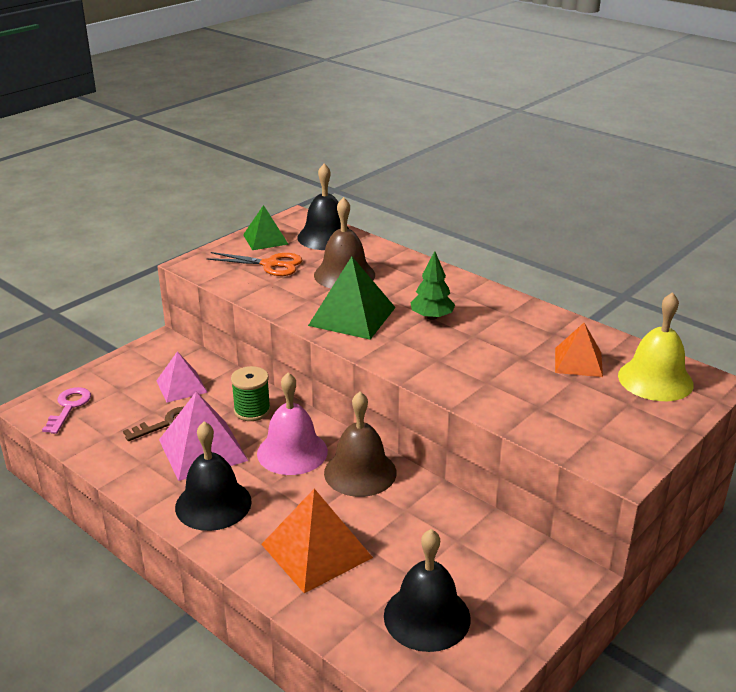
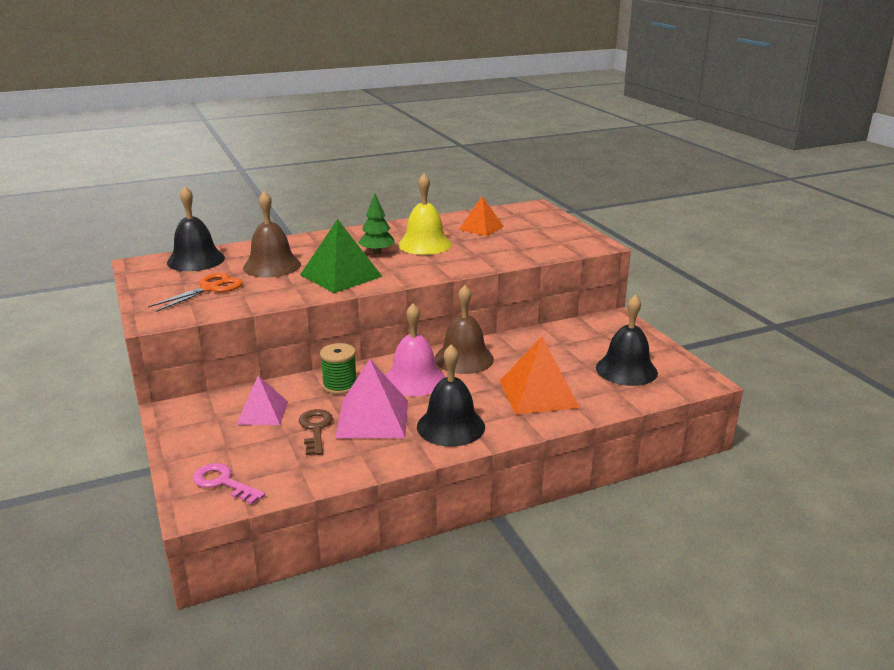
camera: 65 degrees left, 5 degrees down
green pyramid [243,205,289,250] -> none
yellow bell [618,292,694,401] -> yellow bell moved to [398,173,452,255]

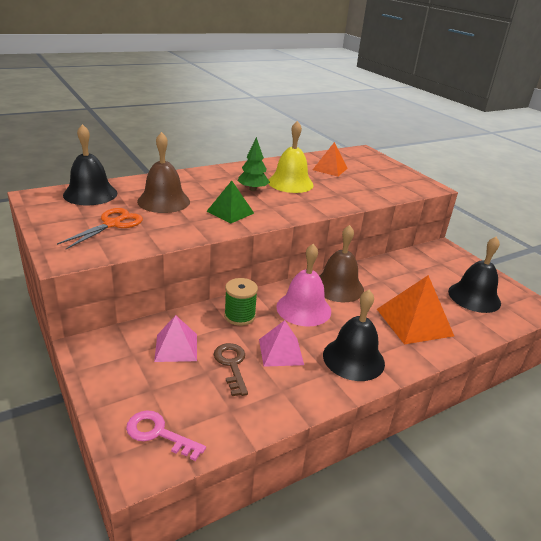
camera: 10 degrees left, 5 degrees up
green pyramid [300,219,383,293] -> green pyramid [206,181,254,224], size x0.64
pink pyramid [335,359,408,438] -> pink pyramid [259,320,304,367], size x0.64

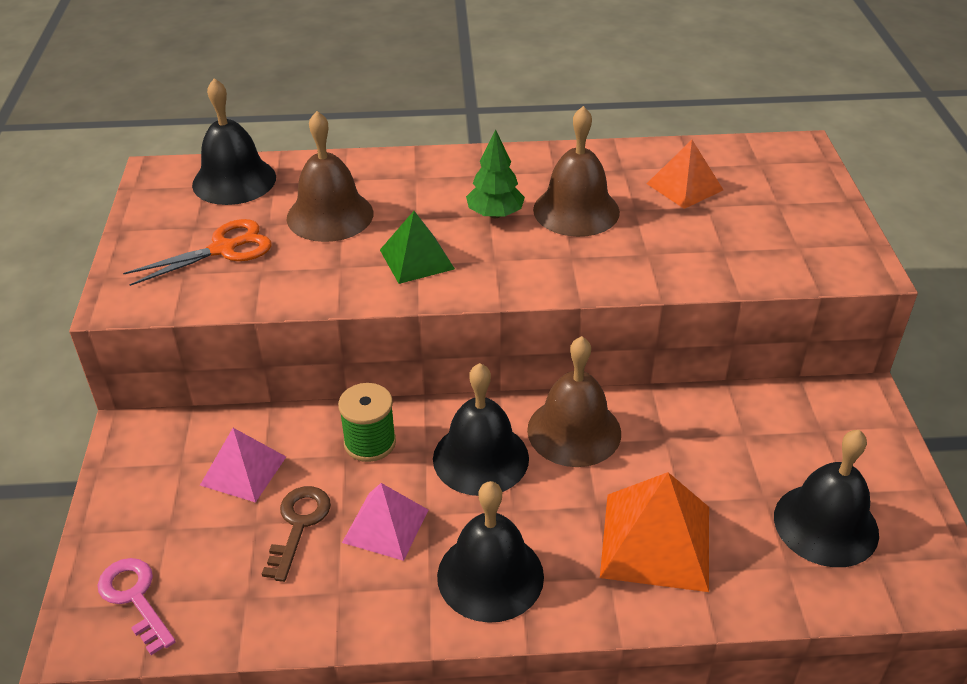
camera: 30 degrees right, 10 degrees up
yellow bell [268,121,314,193] -> brown bell [533,106,620,237]
pink bell [276,244,331,326] -> black bell [433,363,529,496]

